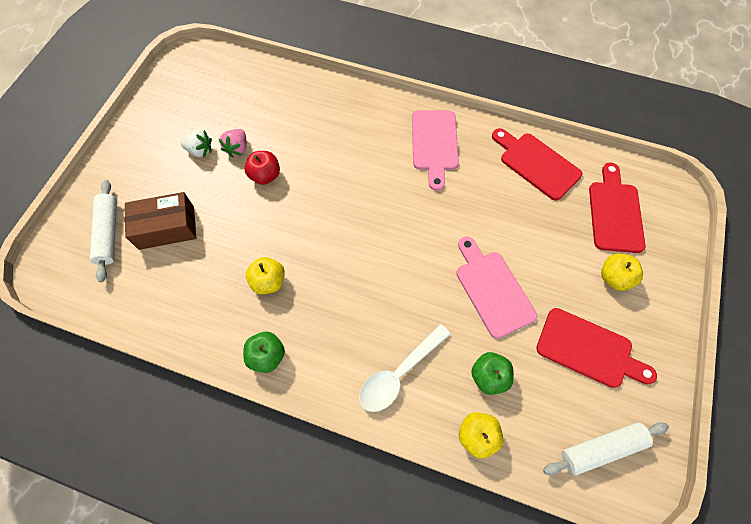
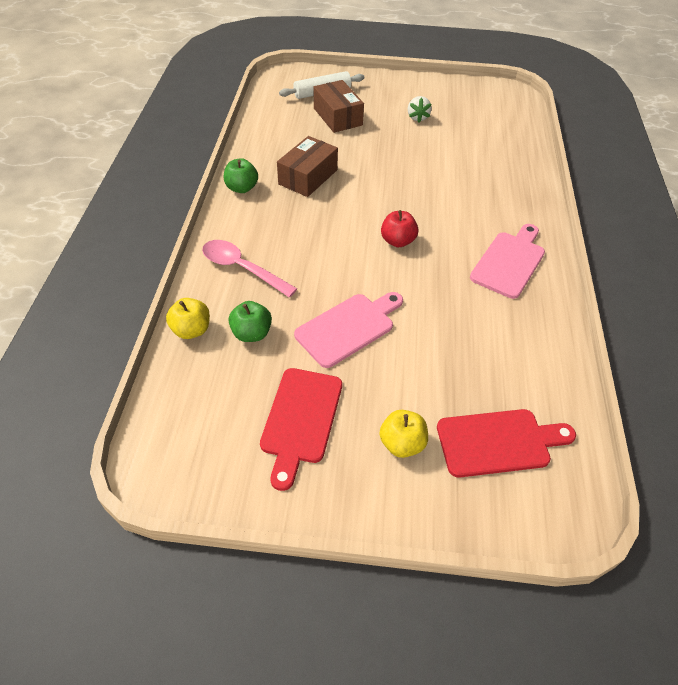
camera: 75 degrees right, 15 degrees down
pink strawberry [219,129,246,158] -> none
red apple [244,151,280,185] -> red apple moved to [381,210,418,247]
yellow apple [246,257,285,294] -> brown box [277,136,338,197]
white spoon [359,324,450,412] -> pink spoon [202,240,297,298]
pink cutting board [412,110,459,191] -> pink cutting board turned 135 degrees clockwise [470,224,545,299]
red cutting board [492,128,582,201] -> none
white rolling pin [543,422,669,476] -> none

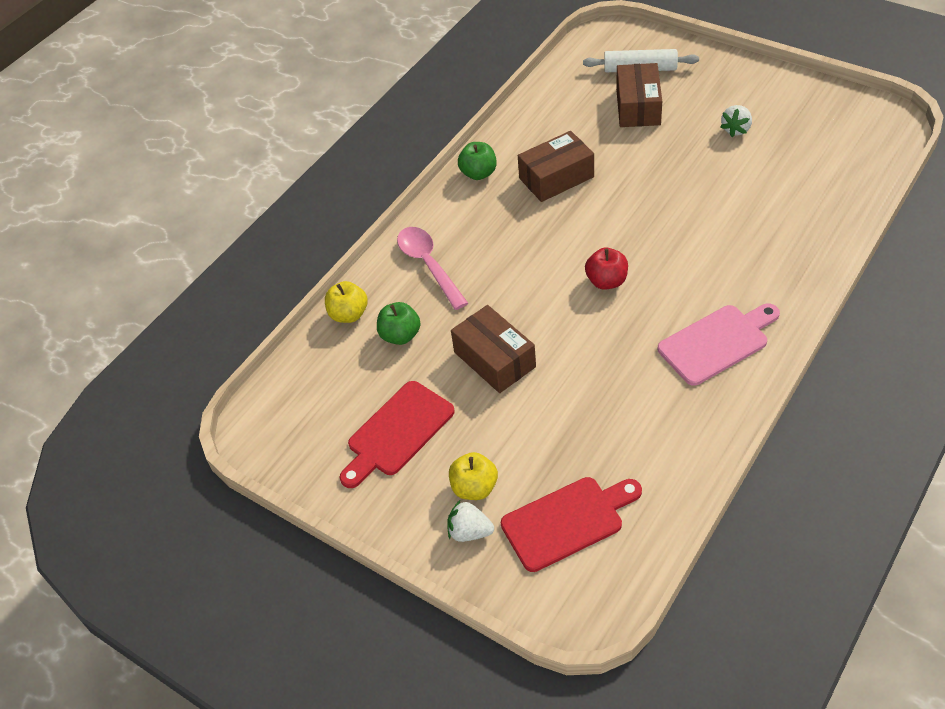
camera: 35 degrees right, 0 degrees up
pink cutting board [294,292,403,368] -> brown box [451,305,536,393]
red cutting board [437,409,576,478] -> red cutting board turned 45 degrees counterclockwise [501,477,642,572]
none -> white strawberry [447,500,494,542]

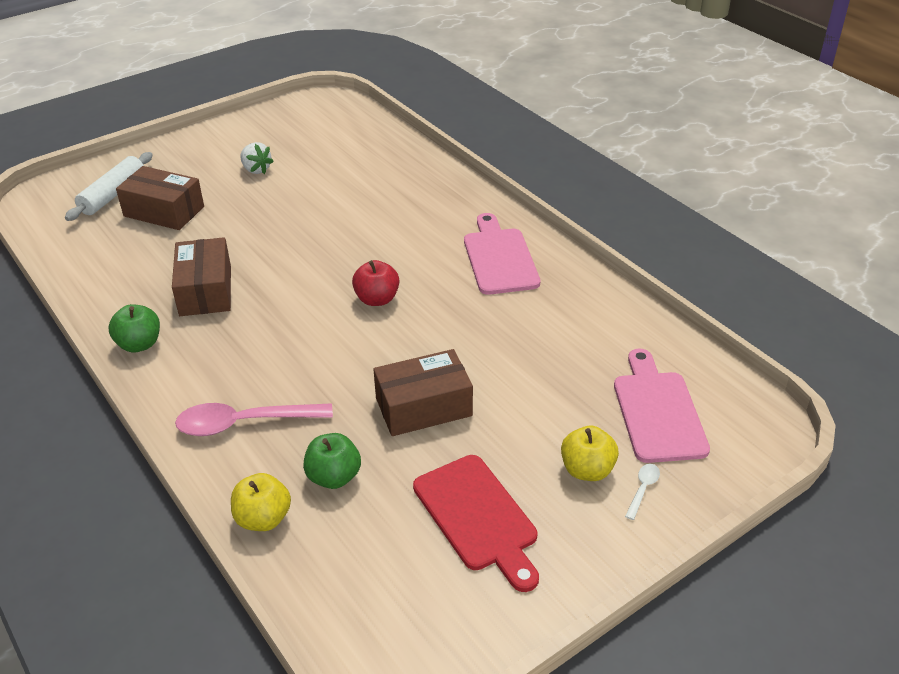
camera: 75 degrees left, 10 degrees down
white strawberry [447,500,494,542] -> white spoon [625,464,660,520]
red cutting board [501,477,642,572] -> pink cutting board [614,349,710,463]

